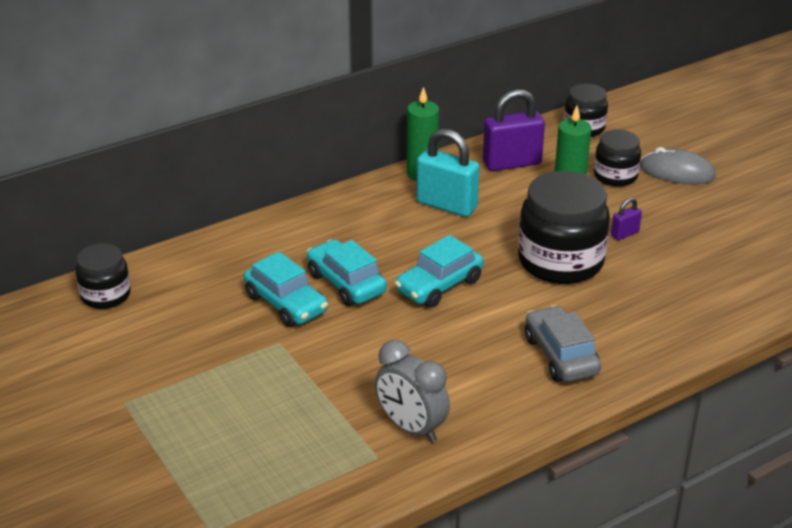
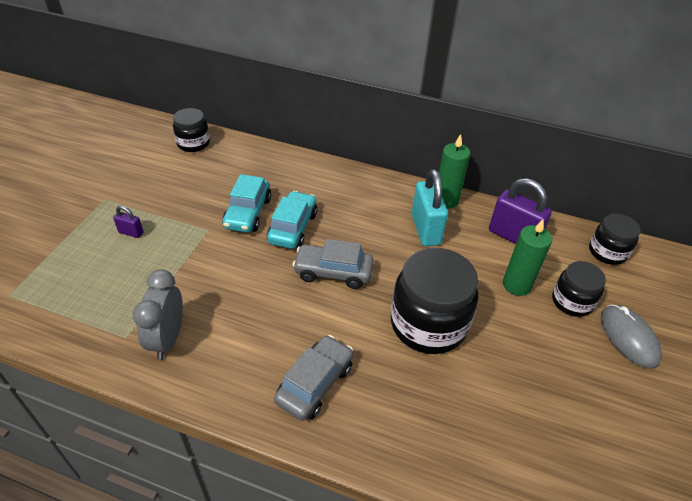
camera: 50 degrees right, 10 degrees up
turquoise car [394,235,484,308] -> grey car [292,239,374,289]
purple padlock [611,198,642,240] -> purple padlock moved to [113,206,144,238]

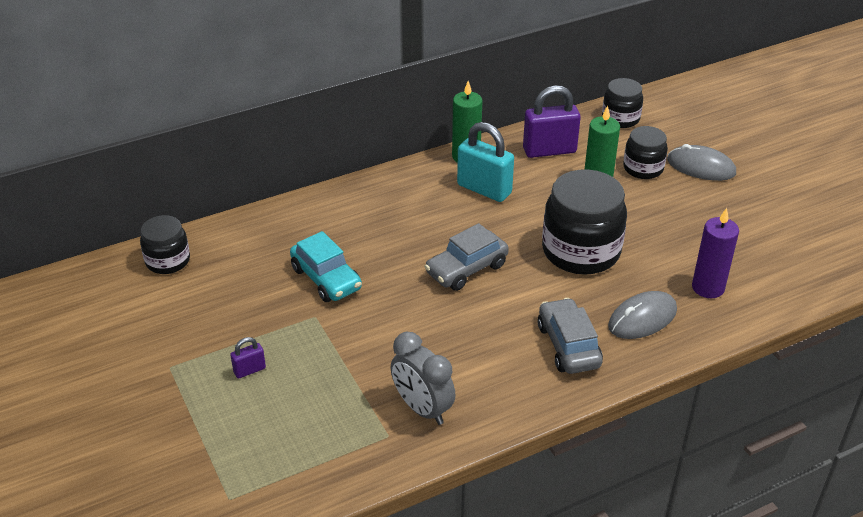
camera: 45 degrees left, 5 degrees down
turquoise car [267,191,317,249] -> none
none -> grey mouse [608,291,677,339]
none -> purple candle [692,208,739,298]

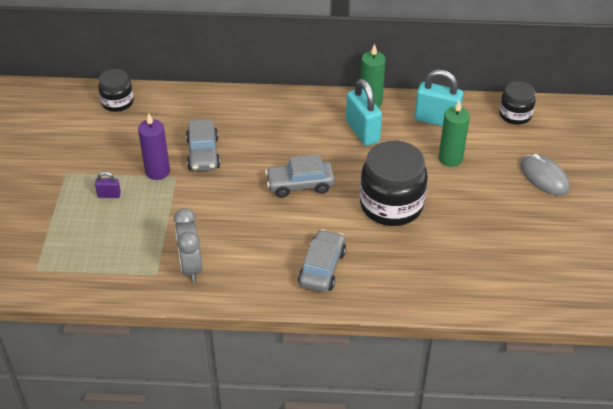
camera: 30 degrees right, 5 degrees up
turquoise car [290,231,362,302] -> grey car [186,119,220,172]
purple padlock [523,85,581,158] -> turquoise padlock [415,70,463,126]
grey mouse [608,291,677,339] -> none
black jar [623,126,668,179] -> none
purple candle [692,208,739,298] -> purple candle moved to [138,113,170,180]

